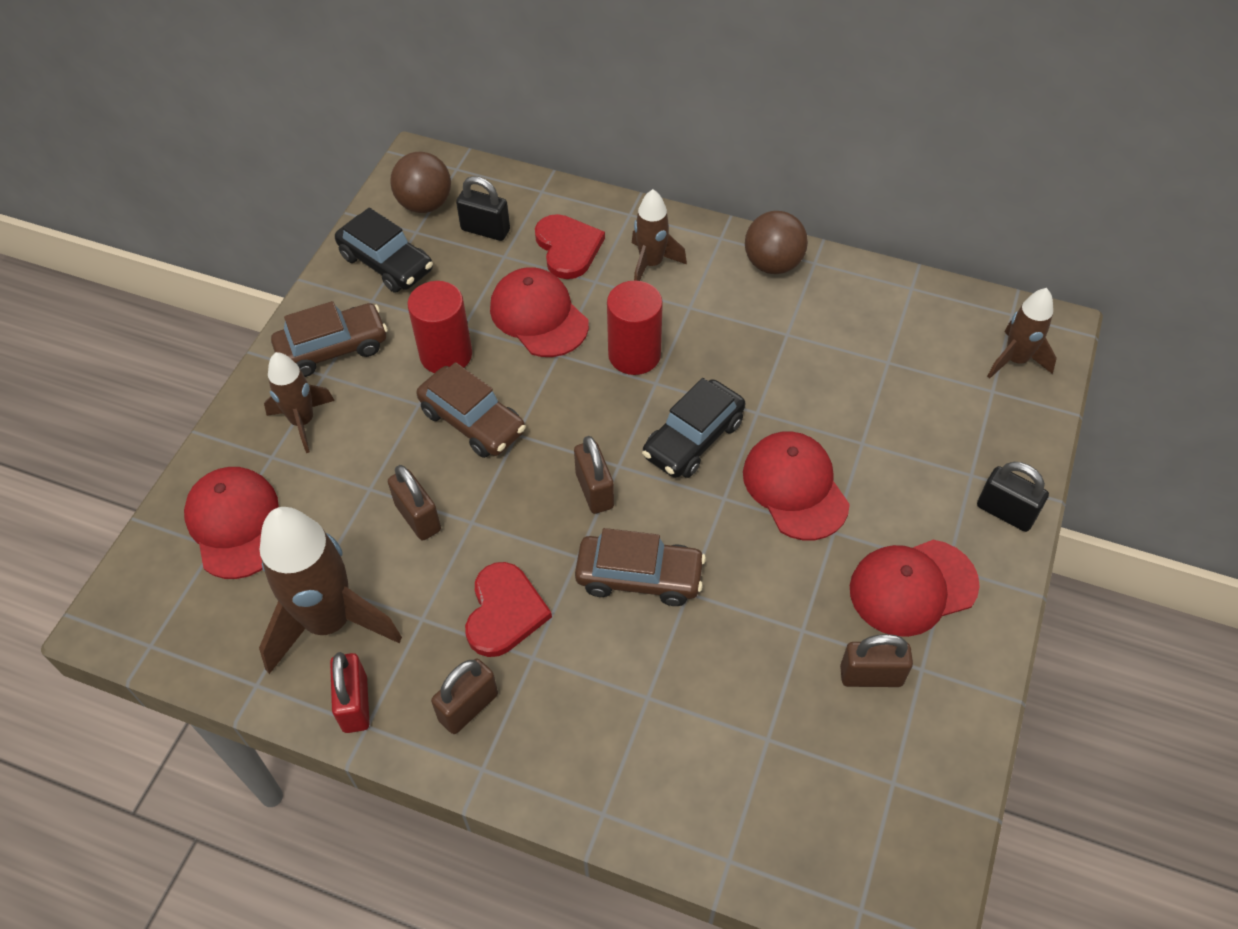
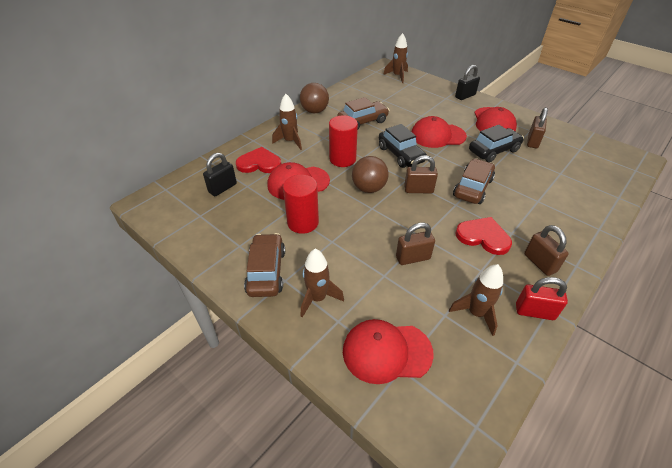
camera: 70 degrees left, 10 degrees down
brown rocket [259,507,402,674] -> brown rocket [449,264,503,336], size x0.57
black car [335,208,433,293] -> black car moved to [469,125,524,162]
brown ball [390,152,451,213] -> brown ball moved to [352,156,389,193]
brown car [416,362,526,458] -> brown car moved to [337,97,389,129]

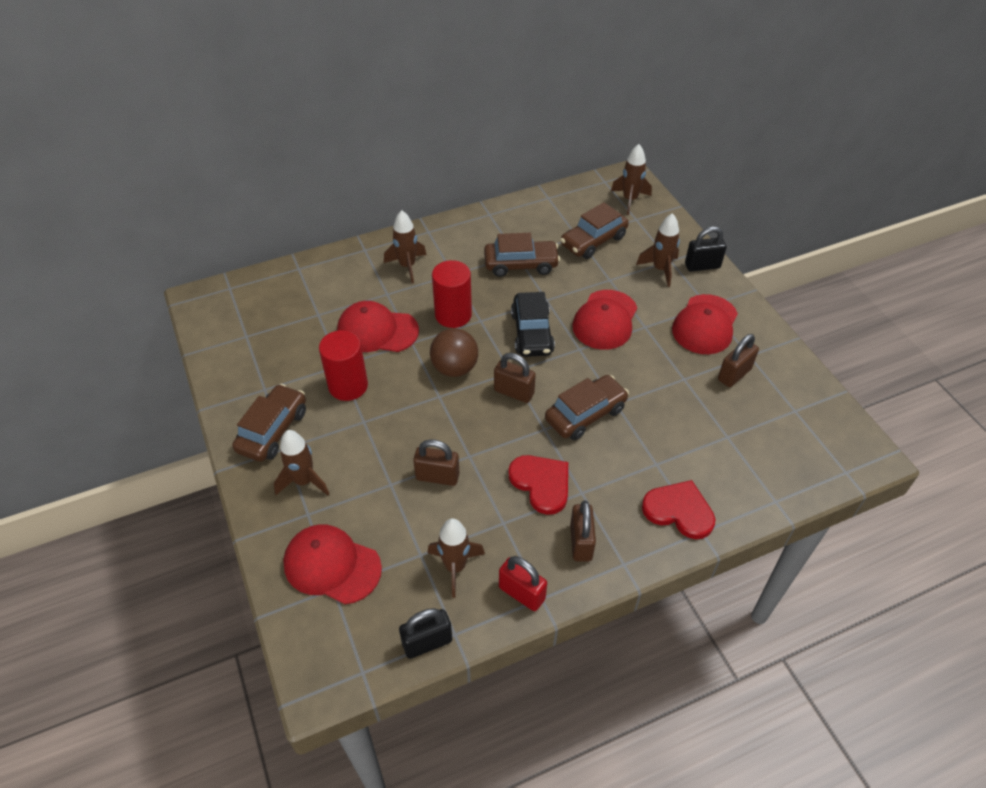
camera: 25 degrees right, 5 degrees up
black padlock [203,153,237,196] -> black padlock moved to [399,608,452,659]
red heart [236,147,281,173] -> red heart moved to [642,480,715,539]
brown ball [300,83,329,113] -> none
red cap [411,116,467,148] -> red cap turned 90 degrees counterclockwise [572,290,637,350]
black car [469,125,524,162] -> none
none -> brown car [560,202,629,259]
none -> brown rocket [636,213,680,287]

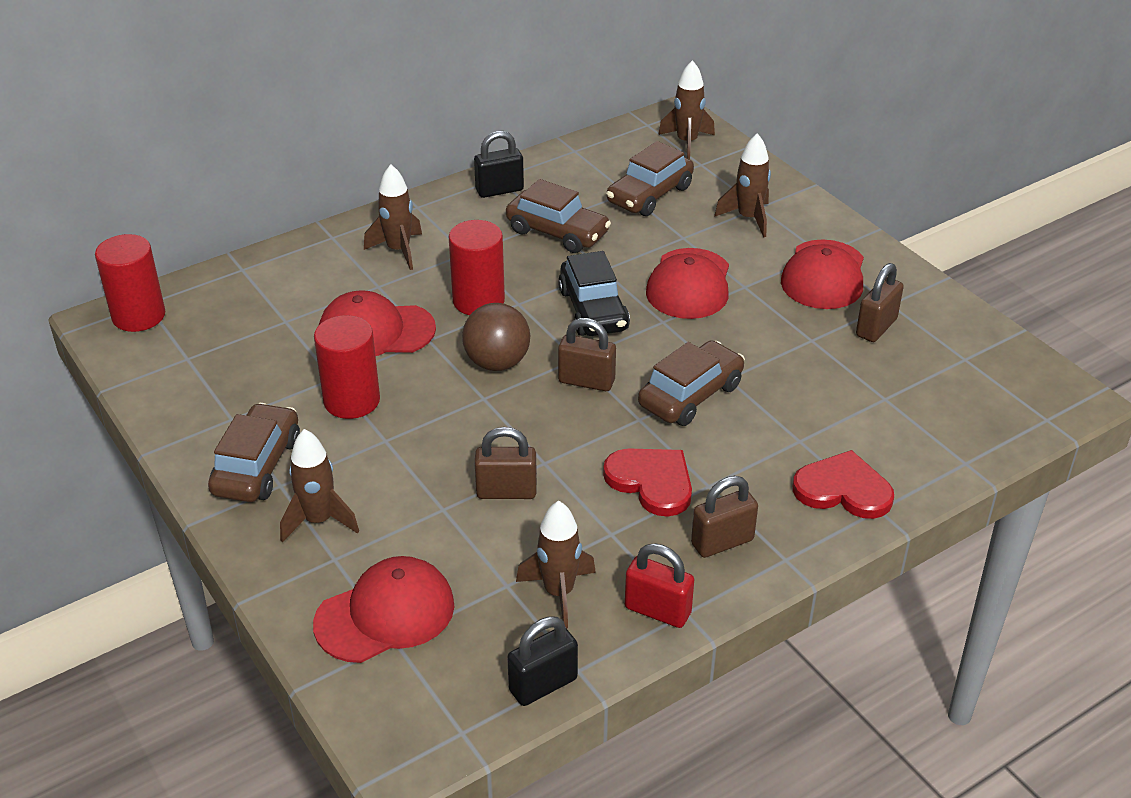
camera: 10 degrees left, 10 degrees down
red cap [283,524,382,604] -> red cap turned 135 degrees clockwise [313,556,454,663]
brown car [484,233,560,277] -> brown car turned 45 degrees clockwise [506,179,611,253]
brown padlock [570,501,596,562] -> brown padlock turned 75 degrees clockwise [691,476,758,558]
black padlock [685,226,727,272] -> black padlock moved to [474,131,524,198]
none -> red cylinder [95,234,165,332]

